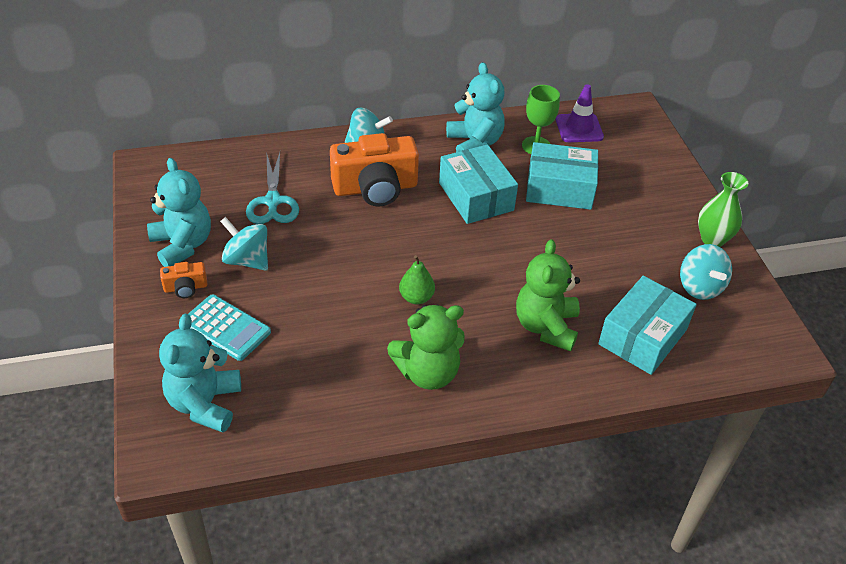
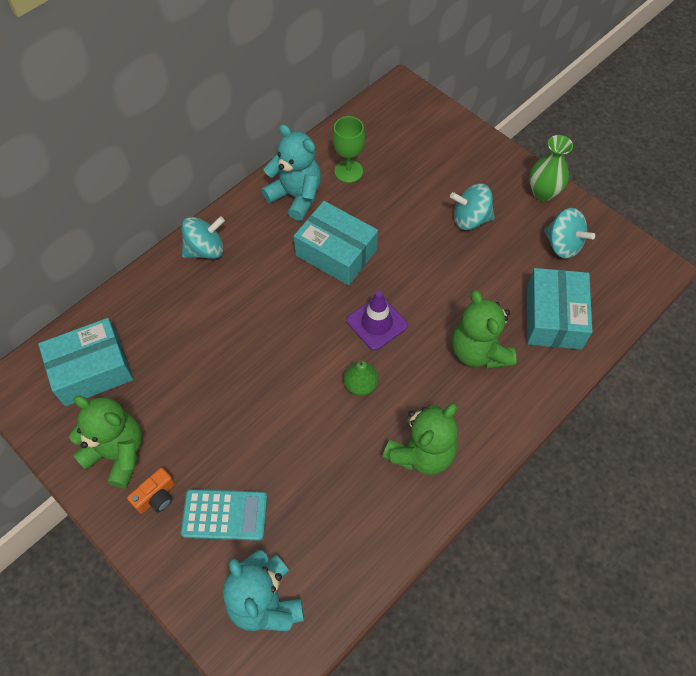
camera: 30 degrees left, 15 degrees up
turquoise teddy bear [147,158,211,267] -> green teddy bear [69,395,143,488]
turquoise spinning top [220,217,268,271] -> turquoise spinning top moved to [450,184,495,230]
turquoise scissors [246,152,299,224] -> none
orange camera [330,133,419,206] -> none
turquoise box [526,142,598,210] -> turquoise box moved to [38,318,134,406]
purple traffic cone [556,84,604,142] -> purple traffic cone moved to [347,291,408,350]

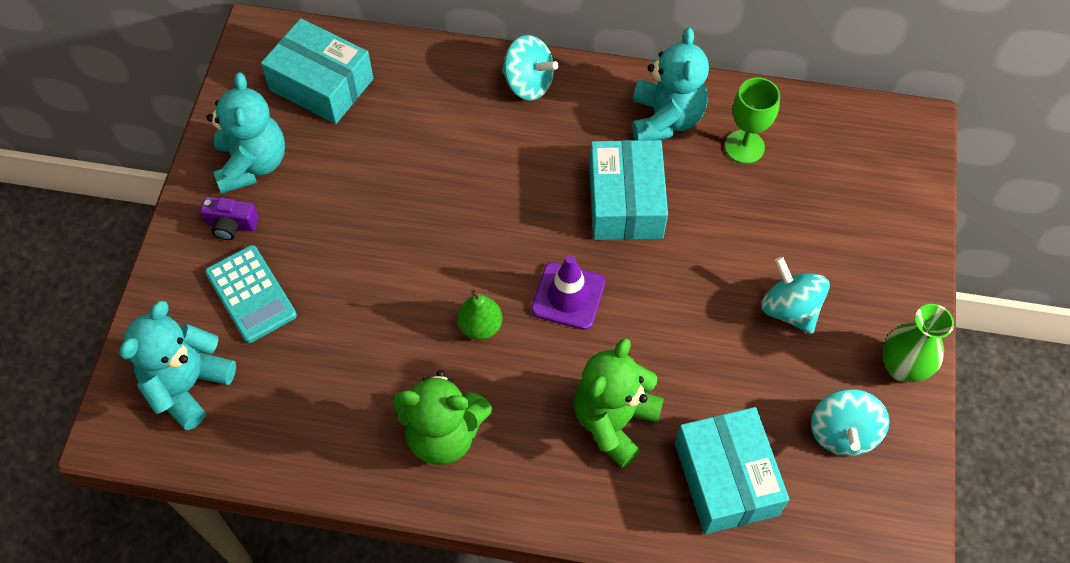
camera: 55 degrees right, 0 degrees up
green teddy bear [69,395,143,488] -> turquoise teddy bear [207,72,285,194]
orange camera [127,468,175,514] -> purple camera [200,196,259,240]
turquoise box [527,268,592,349] -> turquoise box turned 75 degrees counterclockwise [675,407,789,534]

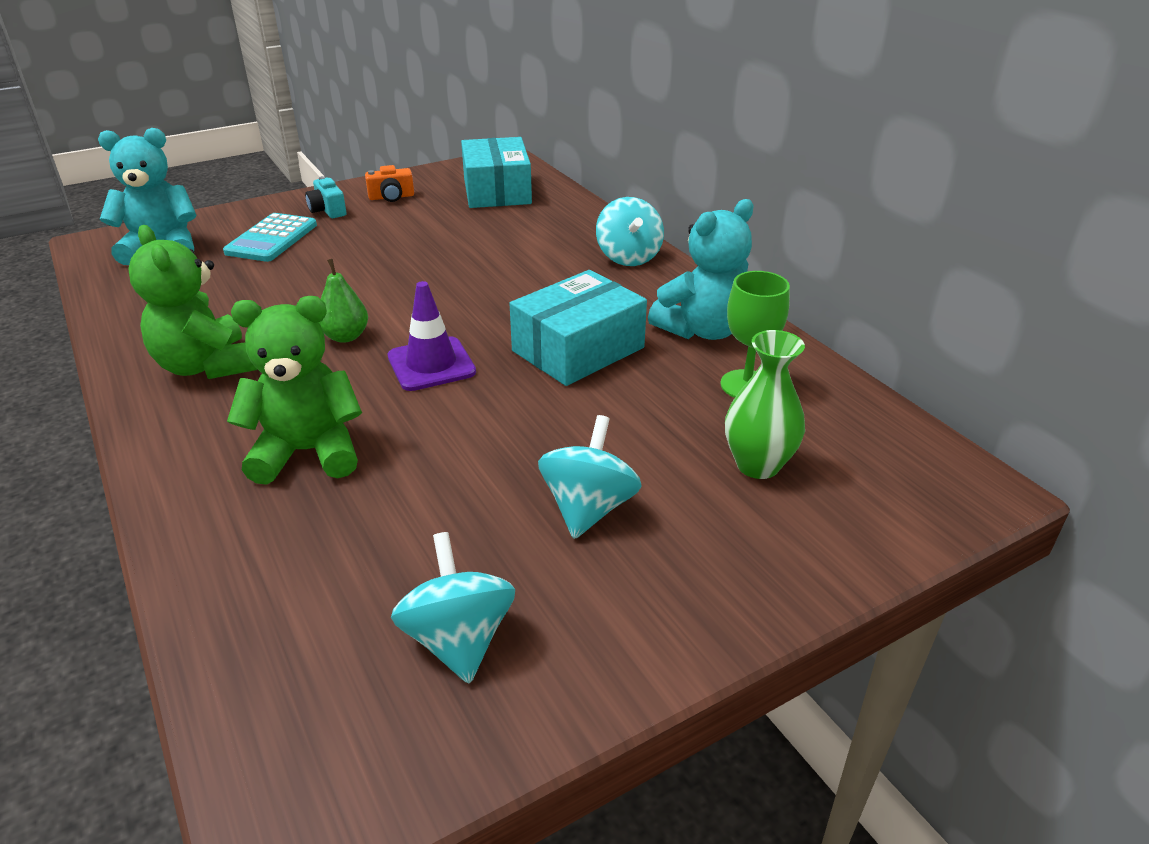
camera: 50 degrees right, 25 degrees down
purple camera [200,196,259,240] -> turquoise camera [305,176,347,218]
turquoise teddy bear [207,72,285,194] -> orange camera [365,165,414,202]
turquoise box [675,407,789,534] -> none
turquoise spinning top [811,389,889,456] -> turquoise spinning top turned 105 degrees clockwise [391,532,515,684]
green vase [883,304,954,382] -> green vase moved to [725,330,805,479]

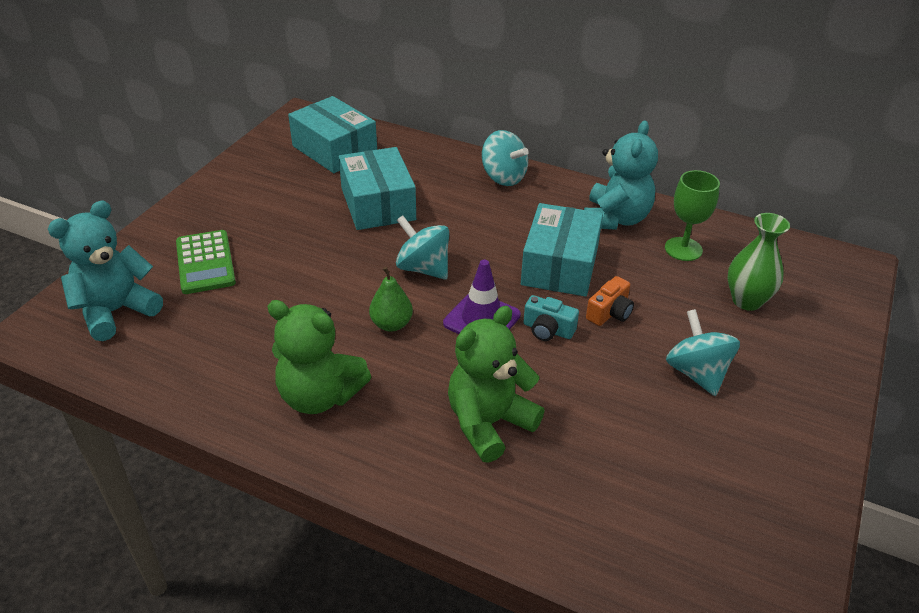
camera: 35 degrees left, 5 degrees up
turquoise calculator [223,213,317,262] -> green calculator [176,230,236,294]
turquoise camera [305,176,347,218] -> turquoise camera moved to [523,295,579,341]
orange camera [365,165,414,202] -> orange camera moved to [586,276,634,326]
turquoise spinning top [391,532,515,684] -> turquoise spinning top moved to [396,215,449,280]
none -> turquoise box [339,147,416,230]

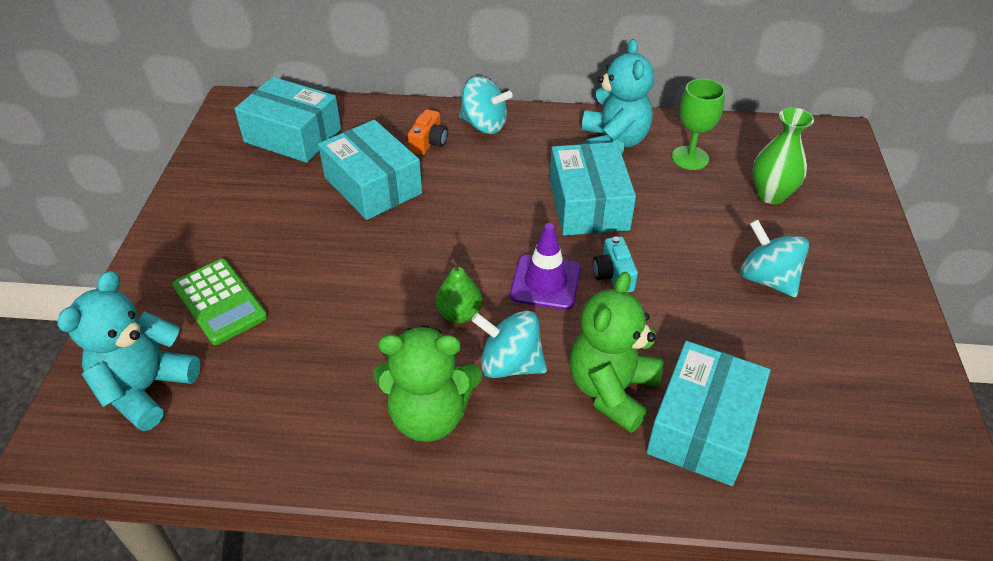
camera: 20 degrees left, 5 degrees up
turquoise spinning top [396,215,449,280] -> turquoise spinning top moved to [471,310,547,378]
turquoise camera [523,295,579,341] -> turquoise camera turned 75 degrees clockwise [593,236,638,292]
orange camera [586,276,634,326] -> orange camera moved to [408,109,448,155]
none -> turquoise box [646,341,770,486]

